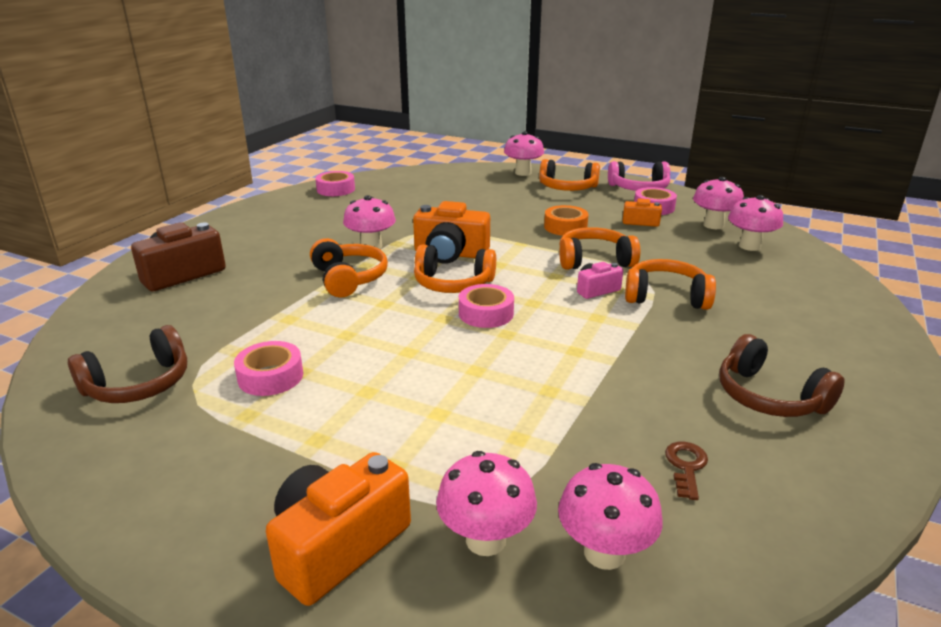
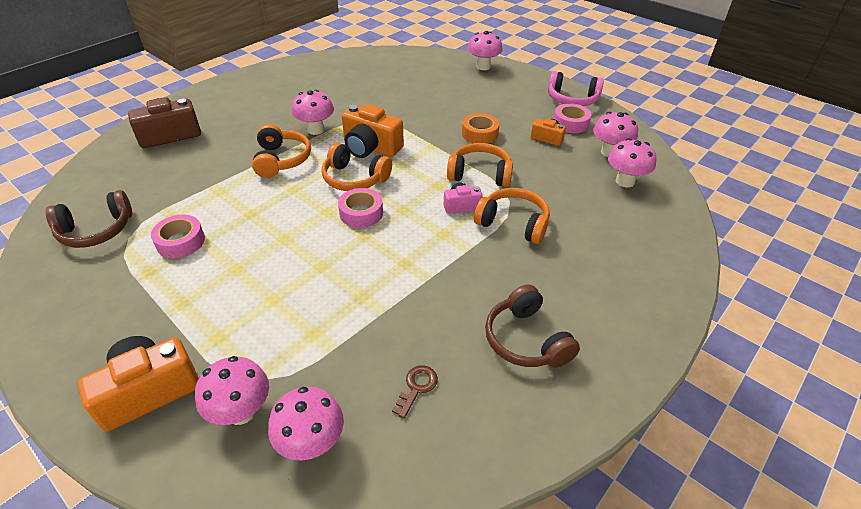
camera: 15 degrees right, 15 degrees up
pink tape [315,171,355,196] -> none
orange headphones [539,159,600,191] -> none

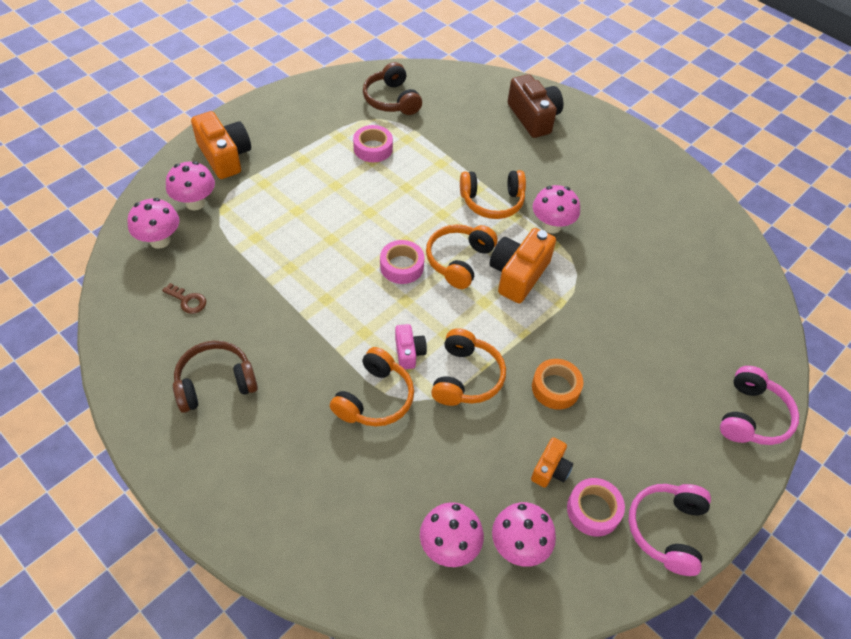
camera: 90 degrees right, 10 degrees up
pink mushroom [467,31,503,70] -> pink headphones [720,366,799,445]

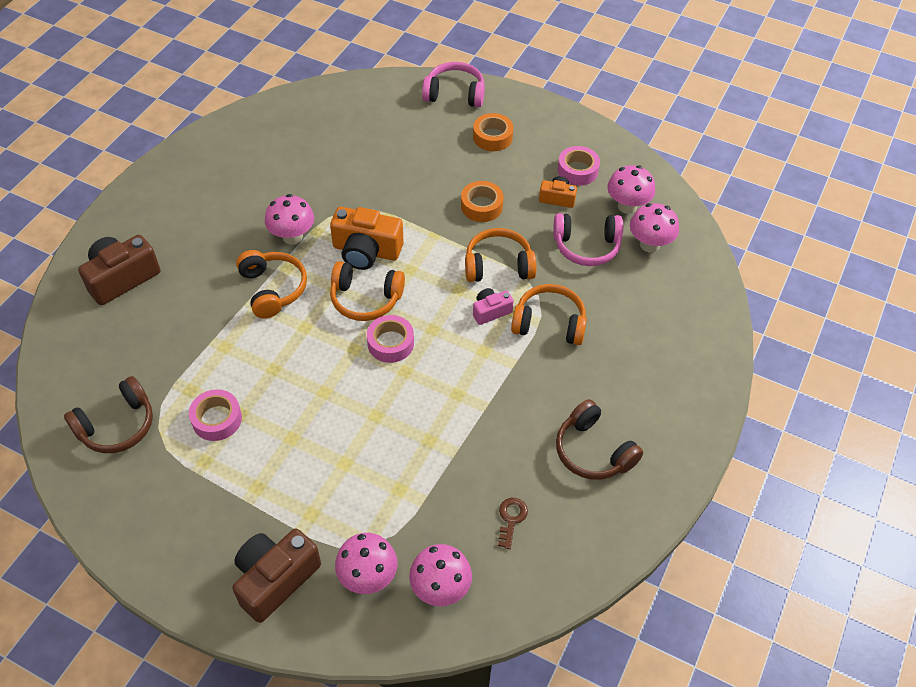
camera: 105 degrees left, 0 degrees up
orange camera [191,111,251,179] -> brown camera [232,528,321,623]
pink headphones [628,484,711,576] -> pink headphones moved to [553,213,623,266]
none -> orange tape [473,113,513,151]

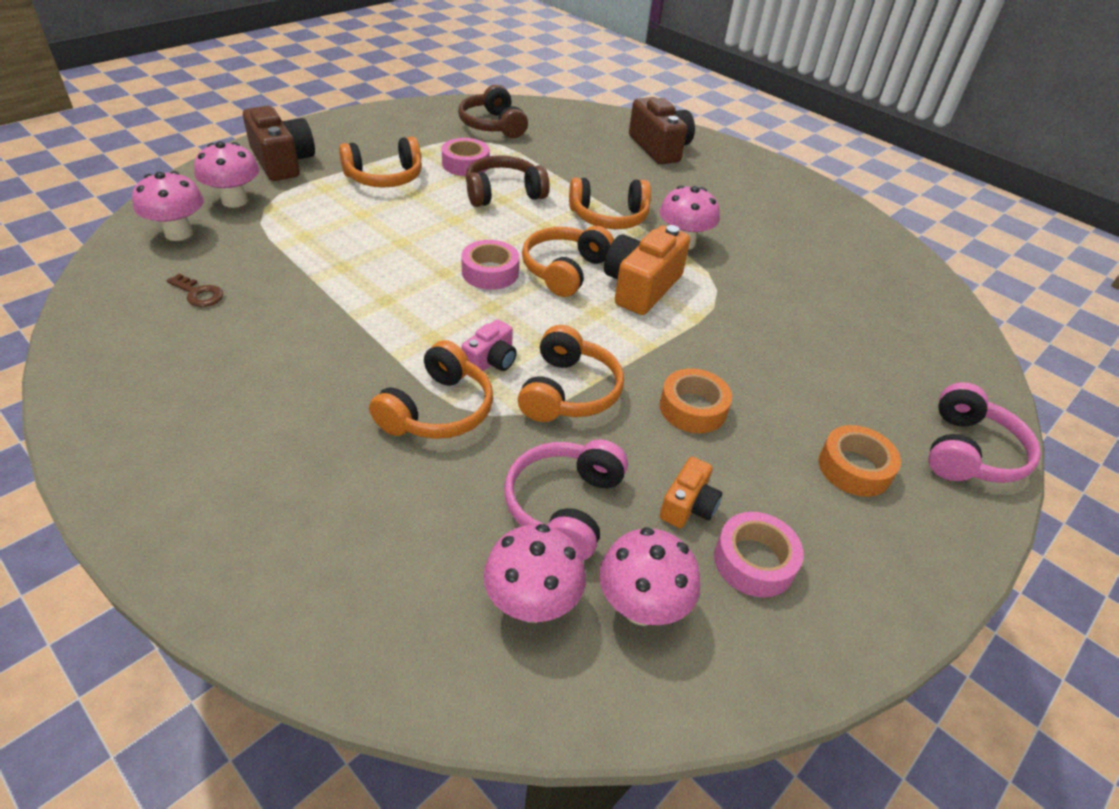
camera: 105 degrees right, 10 degrees down
pink camera [473,288,514,325] -> pink camera turned 45 degrees clockwise [461,319,517,371]
brown headphones [556,399,643,480] -> brown headphones moved to [466,155,550,207]
none -> orange headphones [339,137,422,188]

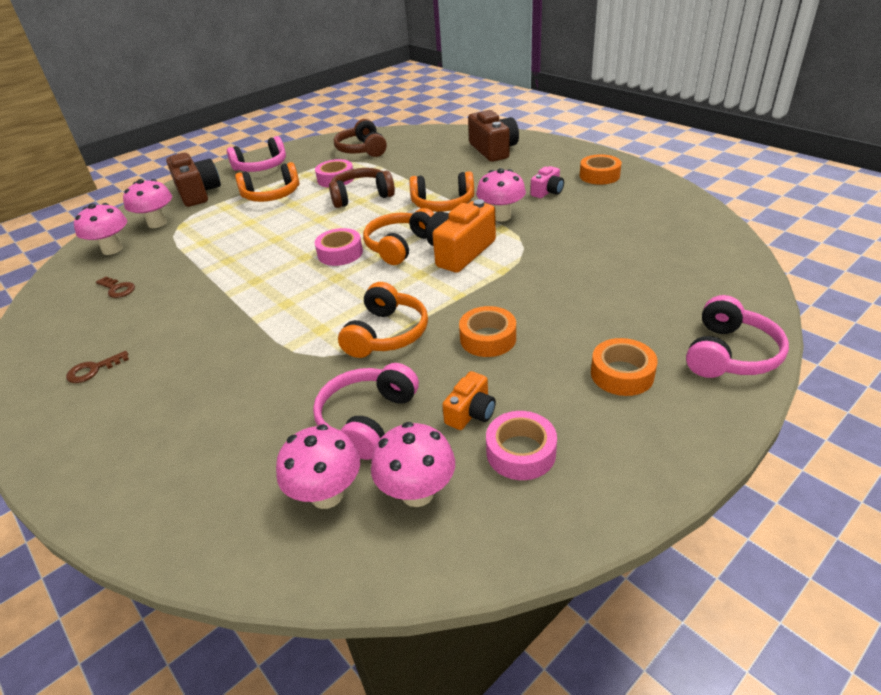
camera: 10 degrees right, 5 degrees down
orange headphones [369,340,493,439] -> none
pink camera [461,319,517,371] -> pink camera moved to [530,166,564,198]
none -> brown key [66,351,129,383]
none -> pink headphones [227,136,286,172]
none -> orange tape [580,154,622,185]

